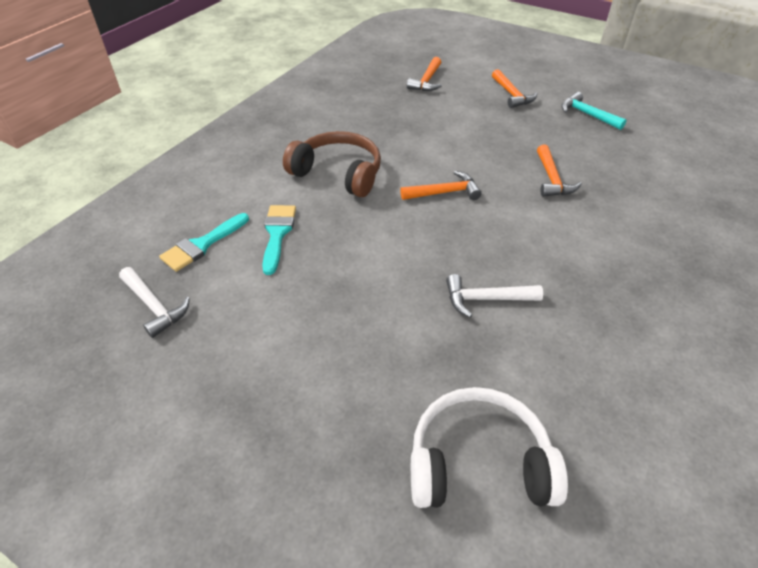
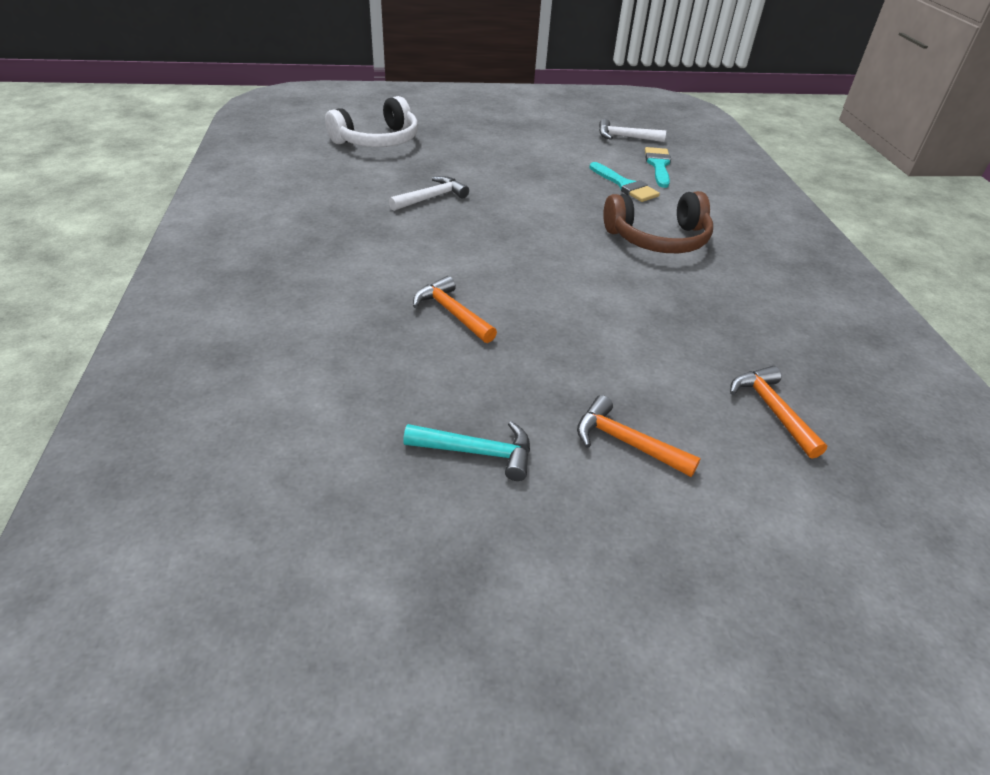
camera: 140 degrees right, 5 degrees down
orange hammer [400,171,481,200] -> none

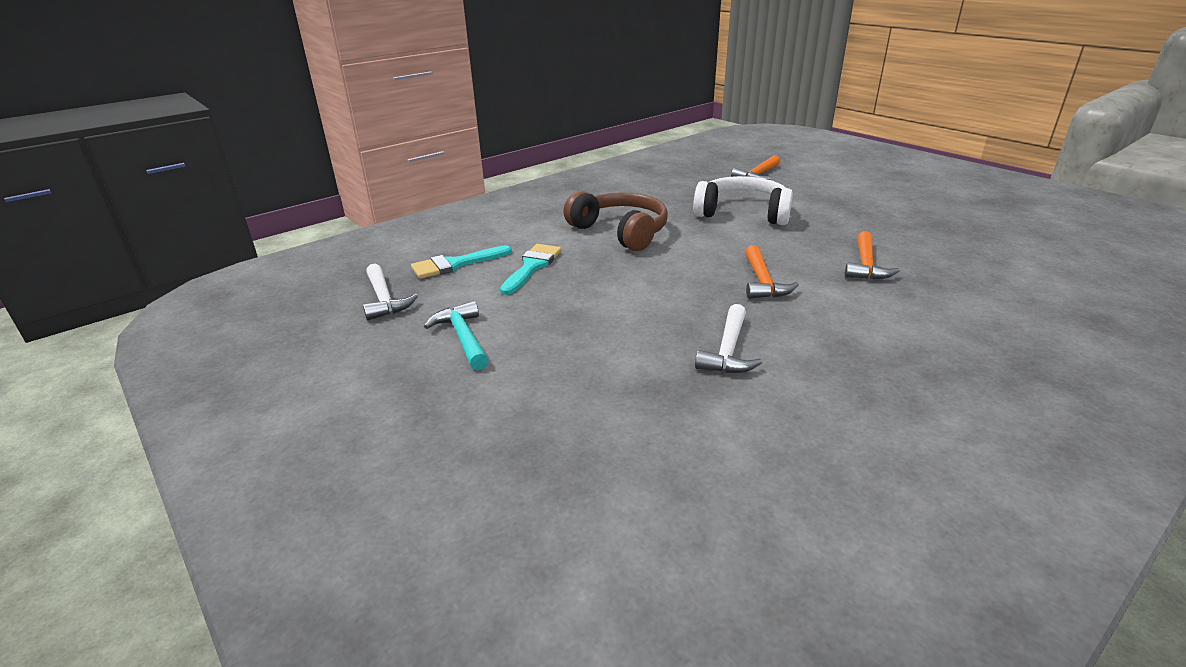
camera: 120 degrees left, 10 degrees down
white headphones [325,96,418,147] -> white headphones moved to [693,176,793,225]
white hammer [389,176,469,211] -> white hammer turned 90 degrees counterclockwise [695,304,762,373]
turquoise hammer [403,421,530,481] -> turquoise hammer moved to [424,301,489,370]
orange hammer [577,395,701,477] -> orange hammer moved to [745,245,799,299]

